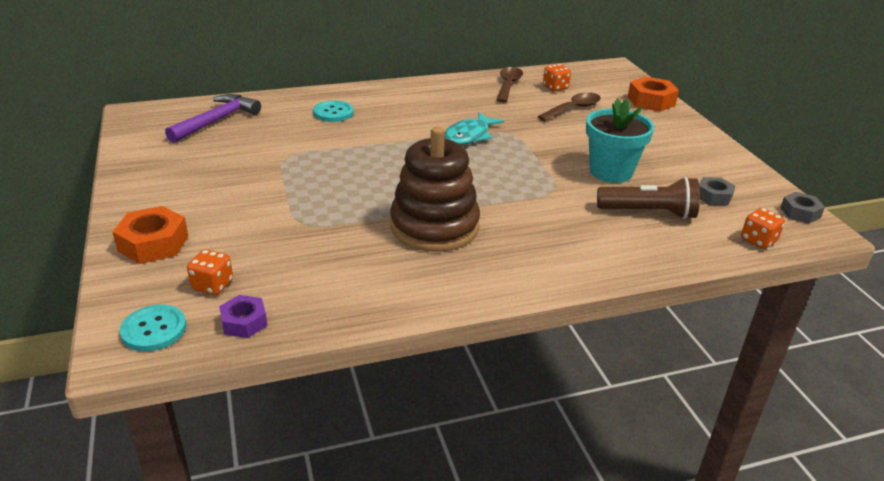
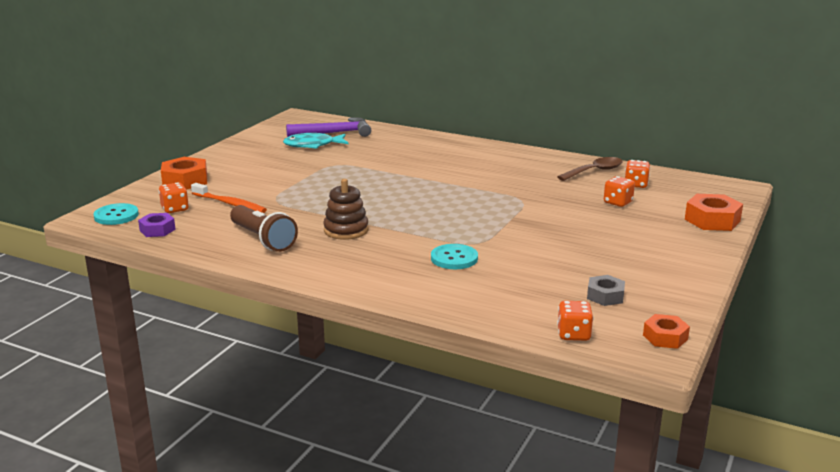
camera: 45 degrees right, 10 degrees down
turquoise button [313,100,354,122] -> turquoise button moved to [431,244,478,269]
brown stacking toy [390,127,480,252] -> brown stacking toy [323,179,369,240], size x0.58
turquoise fish [444,112,504,145] -> turquoise fish moved to [283,133,348,149]
brown spoon [538,92,601,121] -> orange dice [604,176,635,207]
turquoise flower pot [586,98,654,183] -> none
brown flashlight [597,177,700,219] -> brown flashlight moved to [230,205,298,252]
grey nut [780,192,825,223] -> orange nut [643,314,690,349]
none -> orange toothbrush [191,183,267,213]

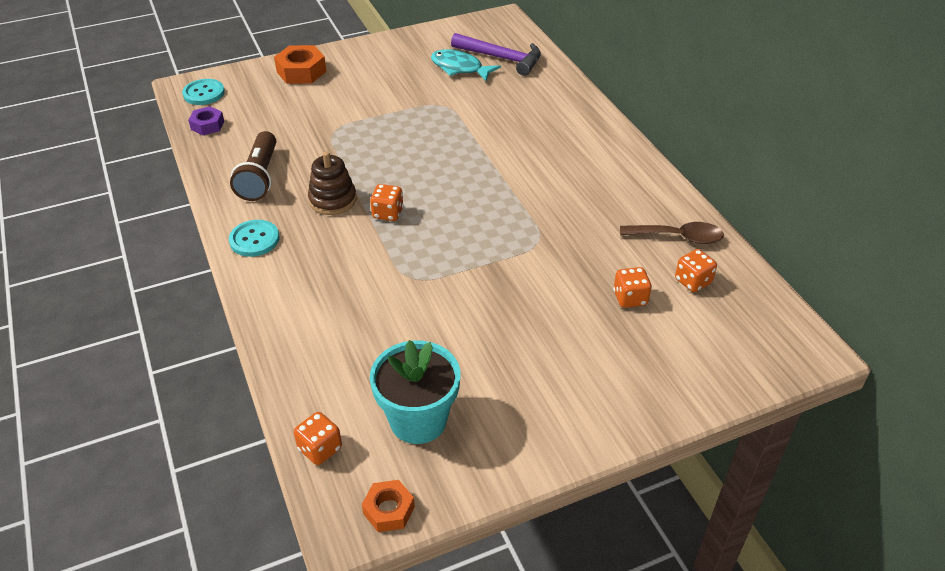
camera: 40 degrees right, 20 degrees up
orange dice [159,182,189,213] -> orange dice moved to [370,184,404,221]
orange toothbrush [191,183,267,213] -> none
turquoise button [431,244,478,269] -> turquoise button moved to [229,220,279,257]
grey nut [587,275,625,306] -> turquoise flower pot [370,340,460,444]
orange nut [685,194,743,231] -> none

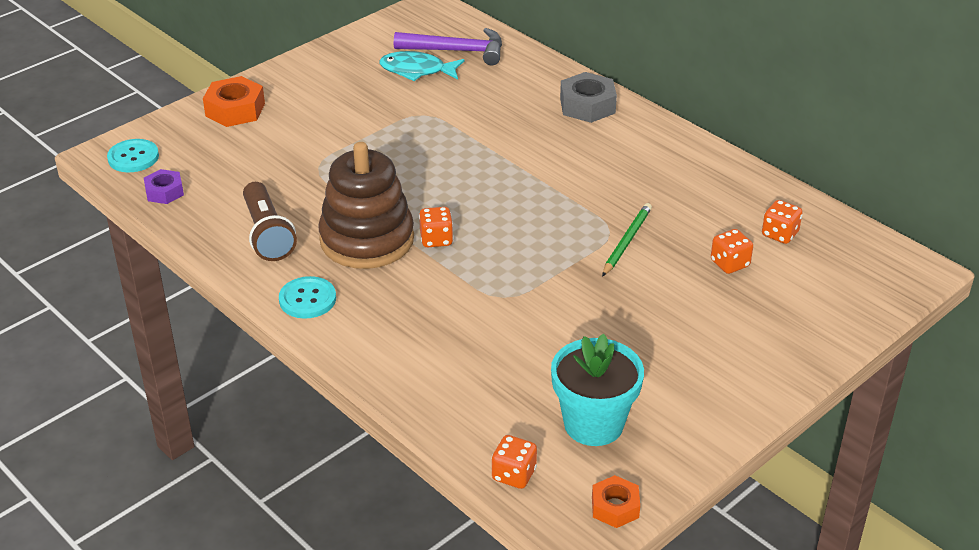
camera: 20 degrees left, 5 degrees down
brown stacking toy [308,152,356,215] -> brown stacking toy [318,142,414,269], size x1.72
brown spoon [620,222,724,244] -> none
none -> grey nut [560,72,617,123]
none -> green pencil [602,203,652,277]

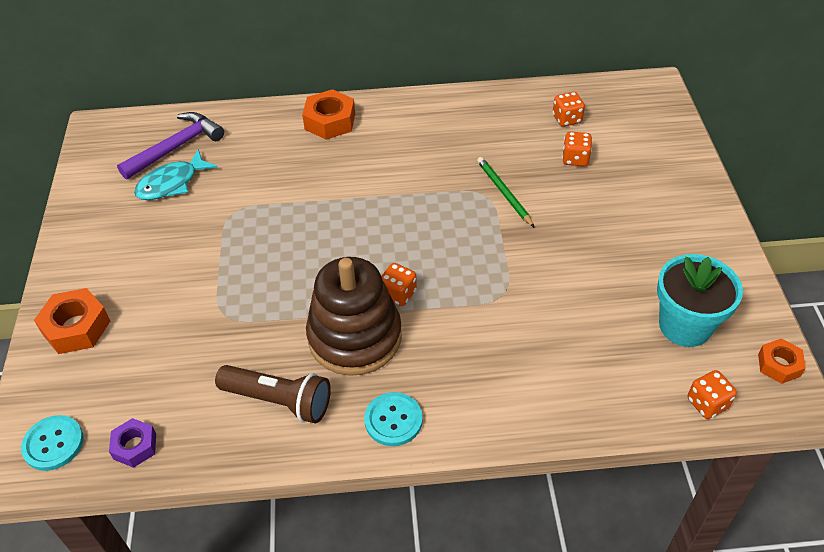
camera: 50 degrees left, 10 degrees up
grey nut [560,72,617,123] -> orange nut [302,89,355,140]

